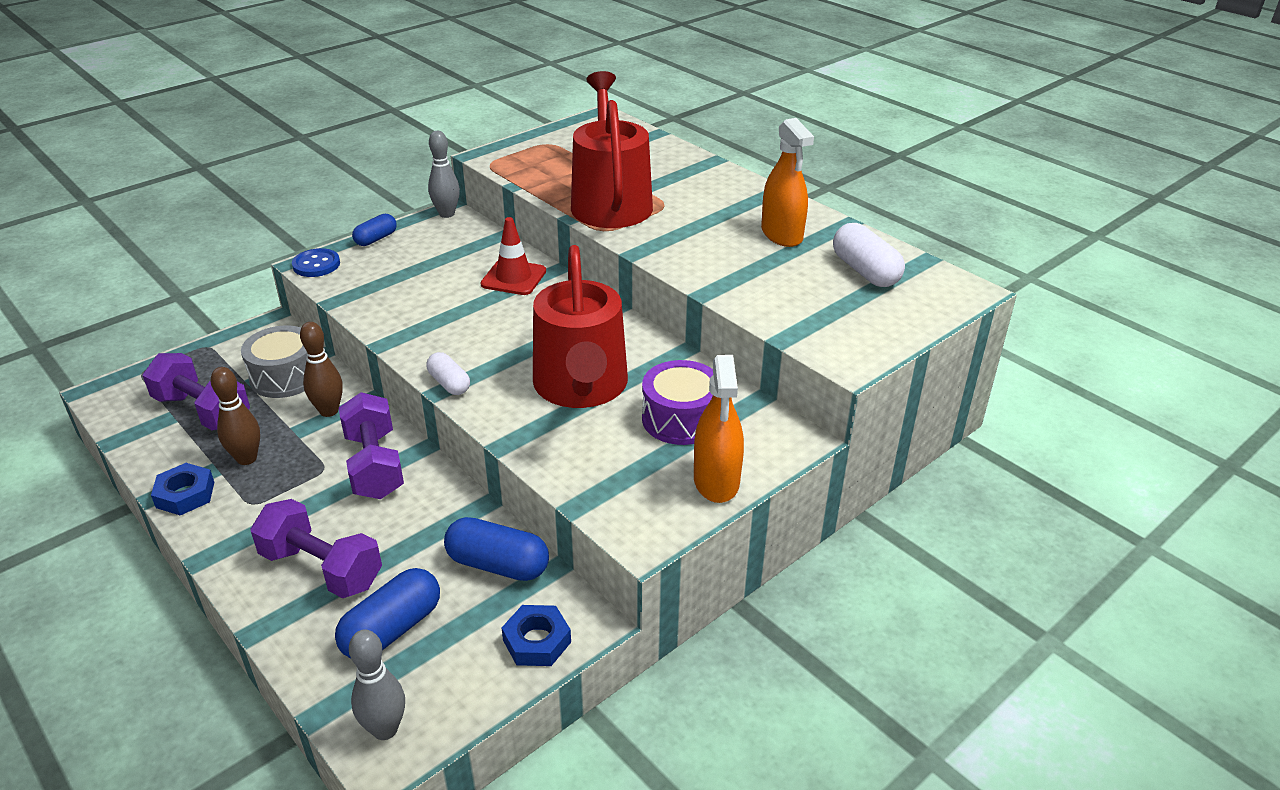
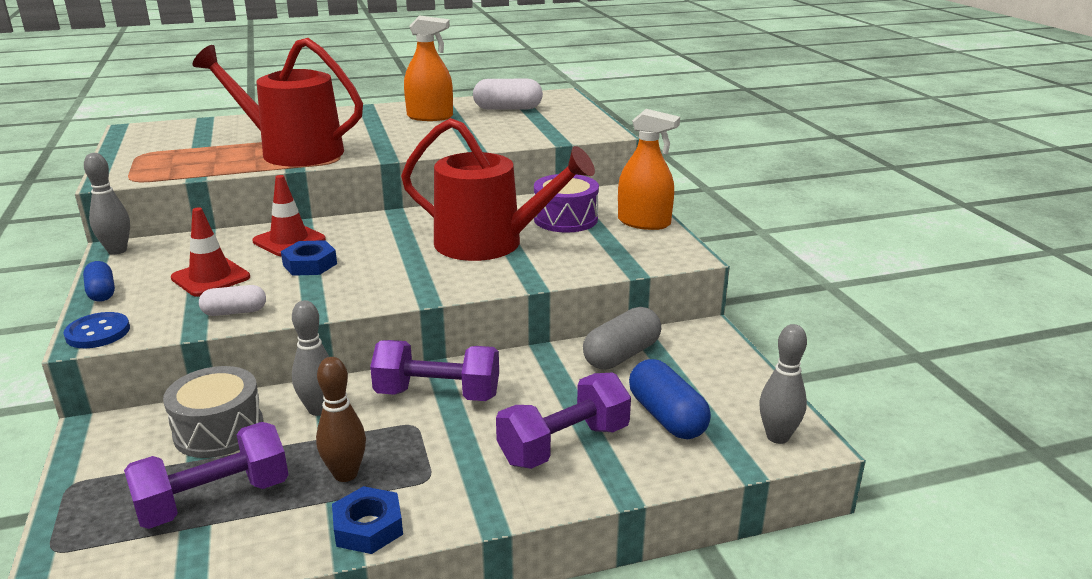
camera: 65 degrees left, 10 degrees down
brown bowling pin [300,322,343,417] -> grey bowling pin [292,300,329,416]
white capsule [427,352,470,395] -> white capsule moved to [199,285,266,316]
blue capsule [444,517,549,581] -> grey capsule [583,307,661,370]
blue nut [502,605,571,666] -> blue nut moved to [281,240,337,276]
none -> red traffic cone [171,207,250,297]

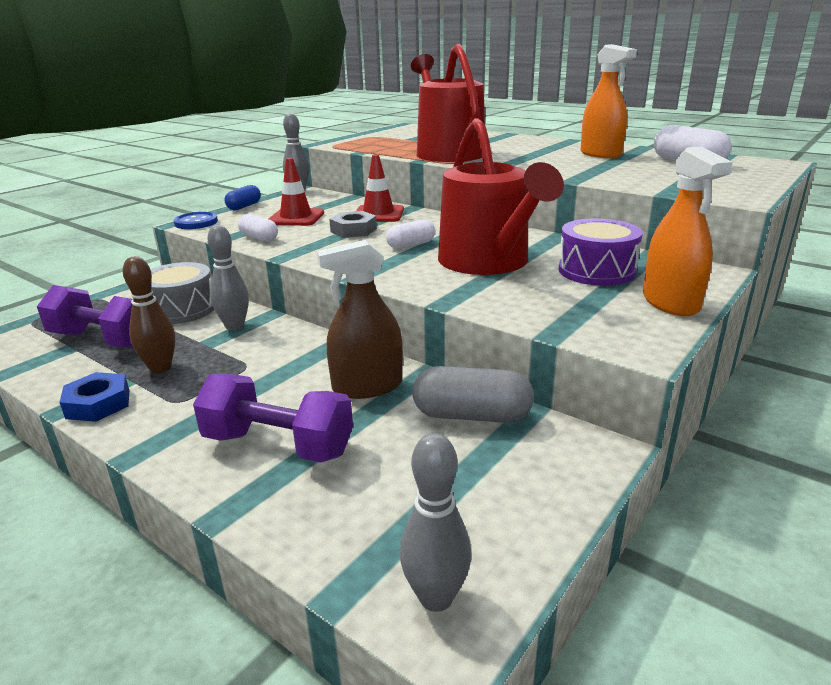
camera: 55 degrees right, 0 degrees up
blue nut [281,240,337,276] -> grey nut [329,211,377,238]
purple dumbbell [370,340,499,401] -> none
blue capsule [629,359,711,439] -> none
none -> brown spray bottle [317,240,403,399]
none -> white capsule [386,220,435,249]

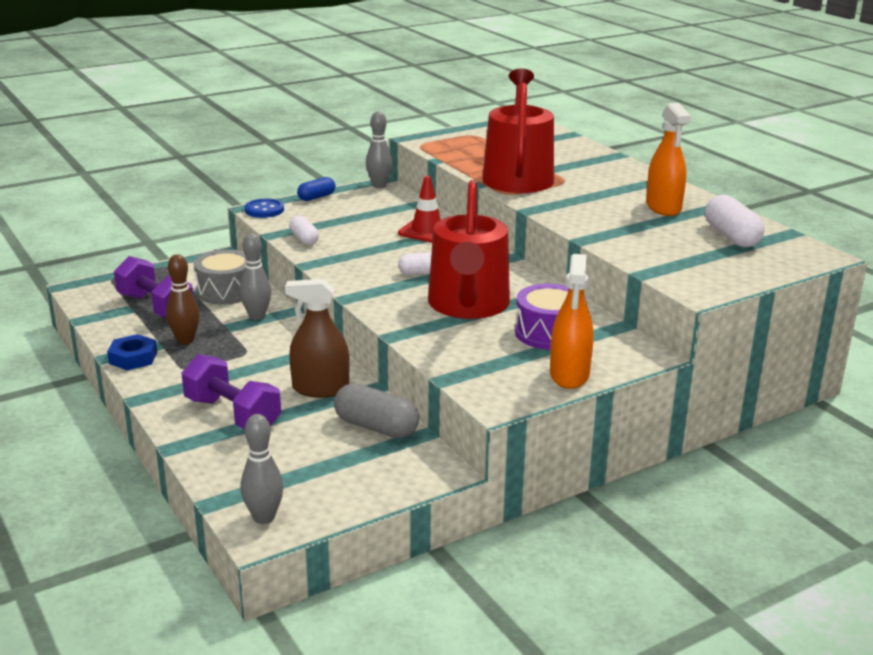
camera: 20 degrees right, 0 degrees up
red traffic cone [269,158,324,226] -> none
grey nut [329,211,377,238] -> none

